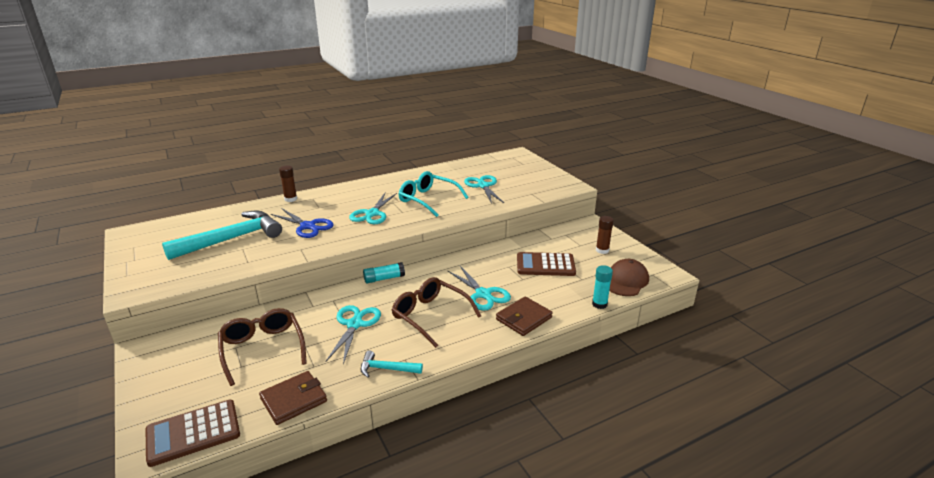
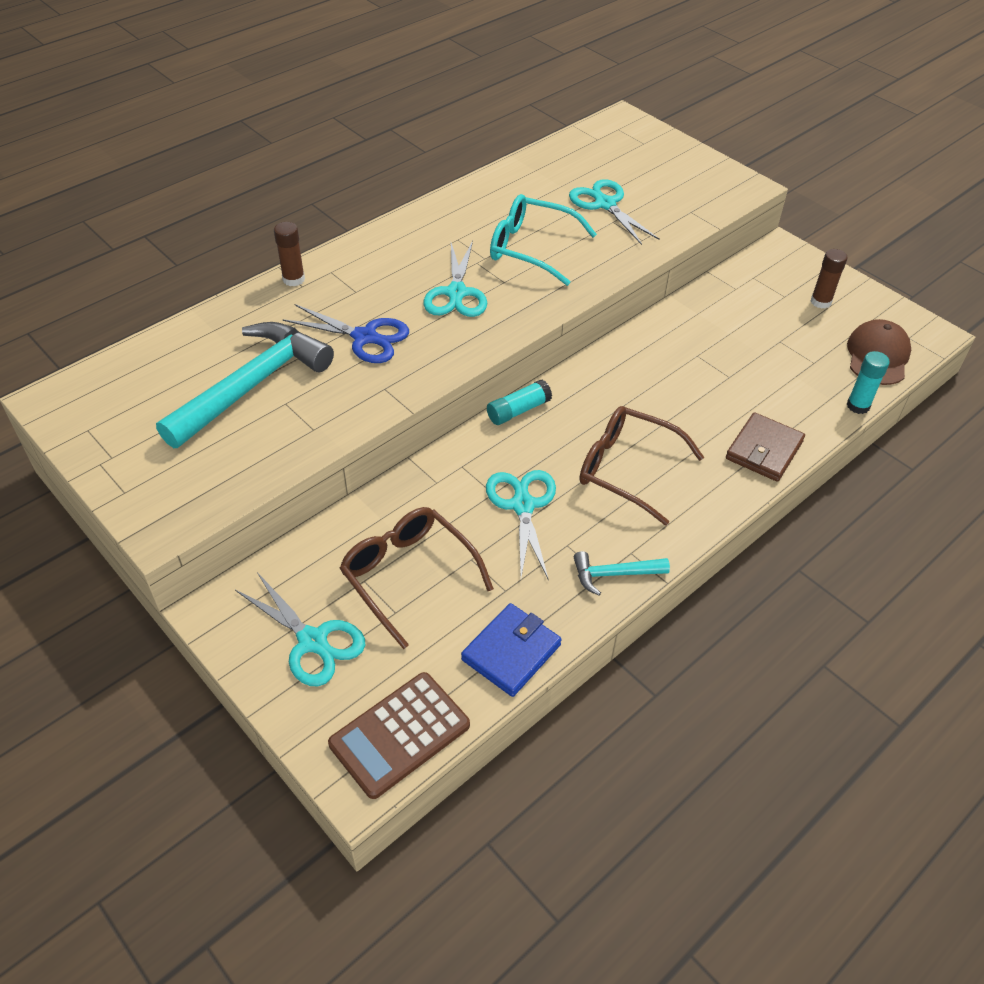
camera: 15 degrees left, 20 degrees up
brown wallet [259,371,327,425] -> blue wallet [461,603,562,697]
turquoise scissors [448,266,511,311] -> turquoise scissors moved to [235,572,365,686]
brown calculator [517,252,576,276] -> none

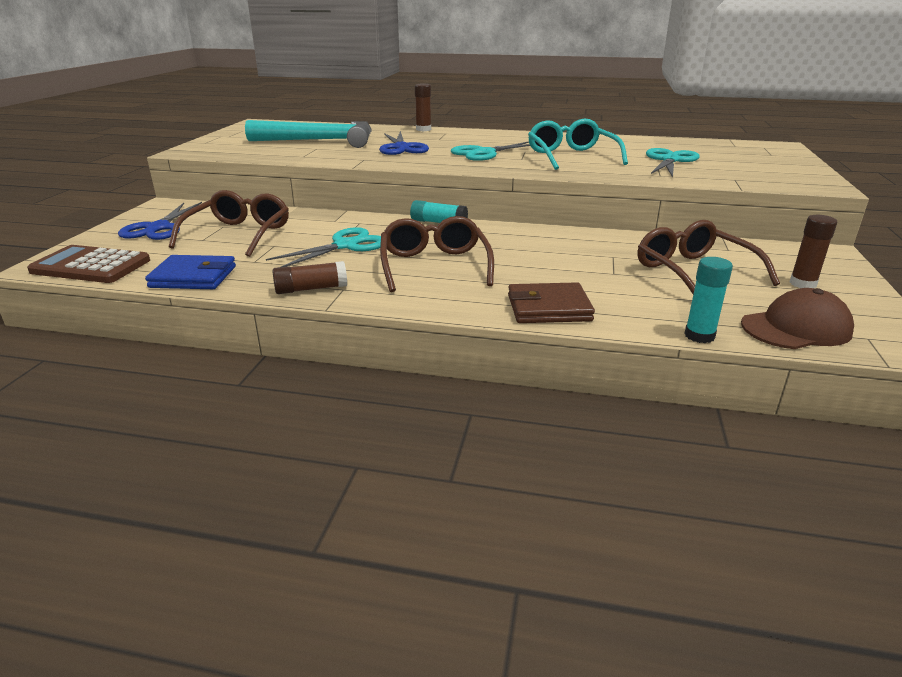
camera: 55 degrees right, 20 degrees down
turquoise scissors [235,572,365,686] -> blue scissors [118,202,202,240]
turquoise hammer [574,551,670,596] -> brown glue stick [272,261,347,294]
none -> brown glasses [638,220,780,294]

